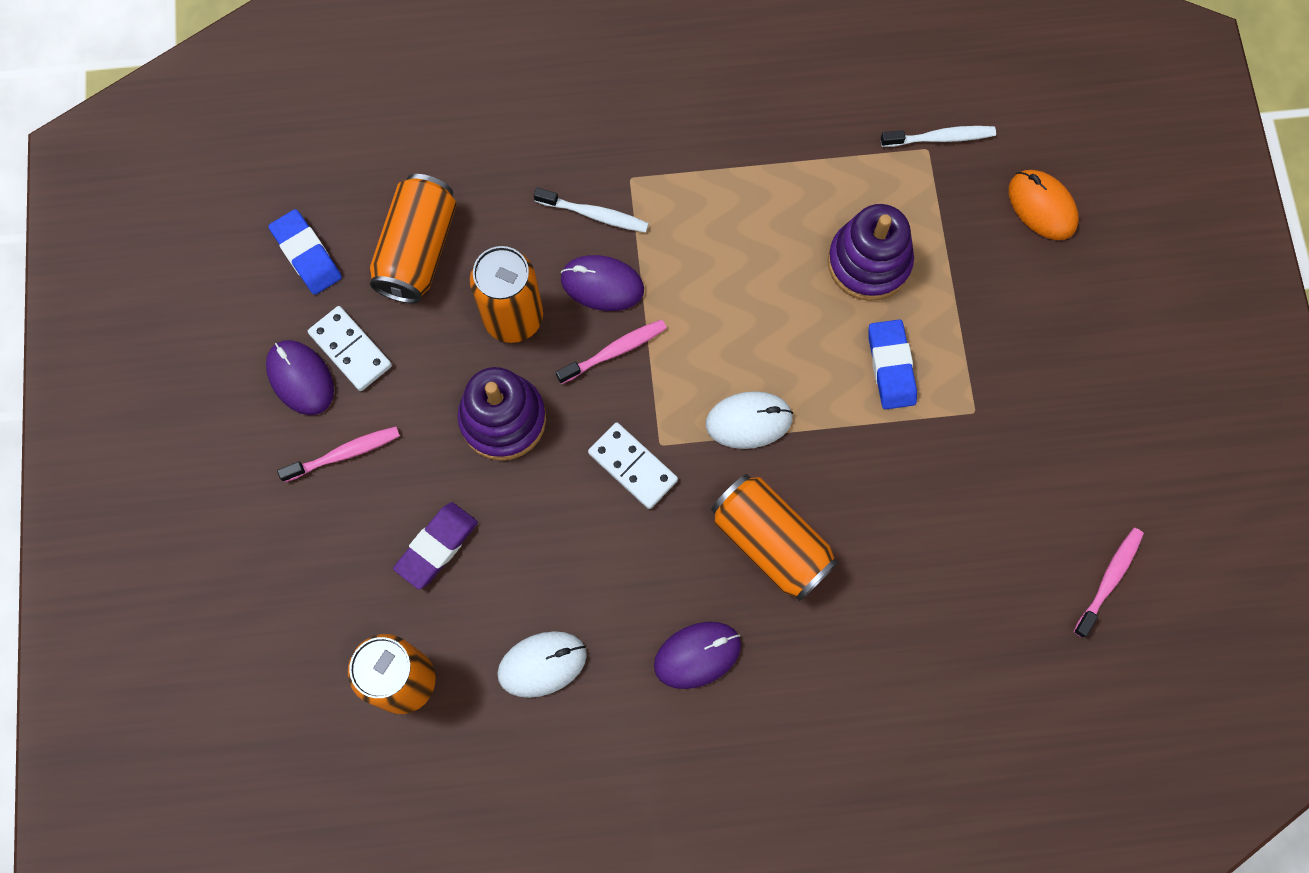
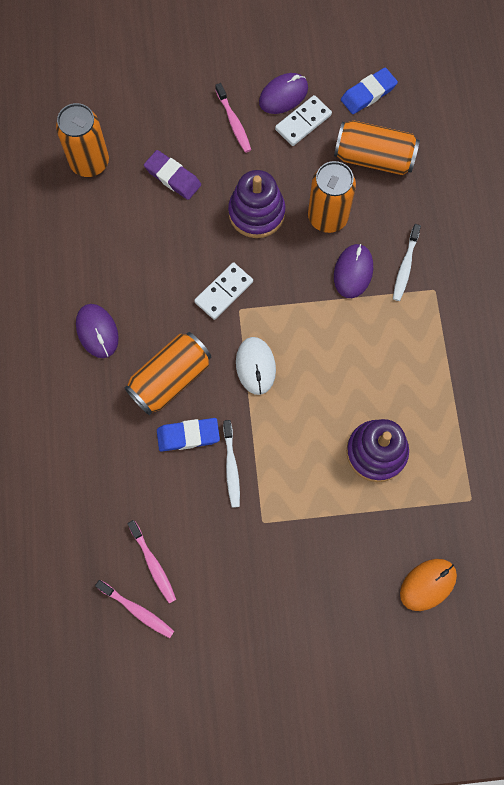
camera: 90 degrees right, 0 degrees up
white mouse [497,631,587,698] -> none
pink toothbrush [556,319,667,384] -> pink toothbrush moved to [127,520,176,604]
blue eraser [869,319,917,409] -> blue eraser moved to [157,418,220,452]
white toothbrush [881,126,996,147] -> white toothbrush moved to [223,420,240,508]

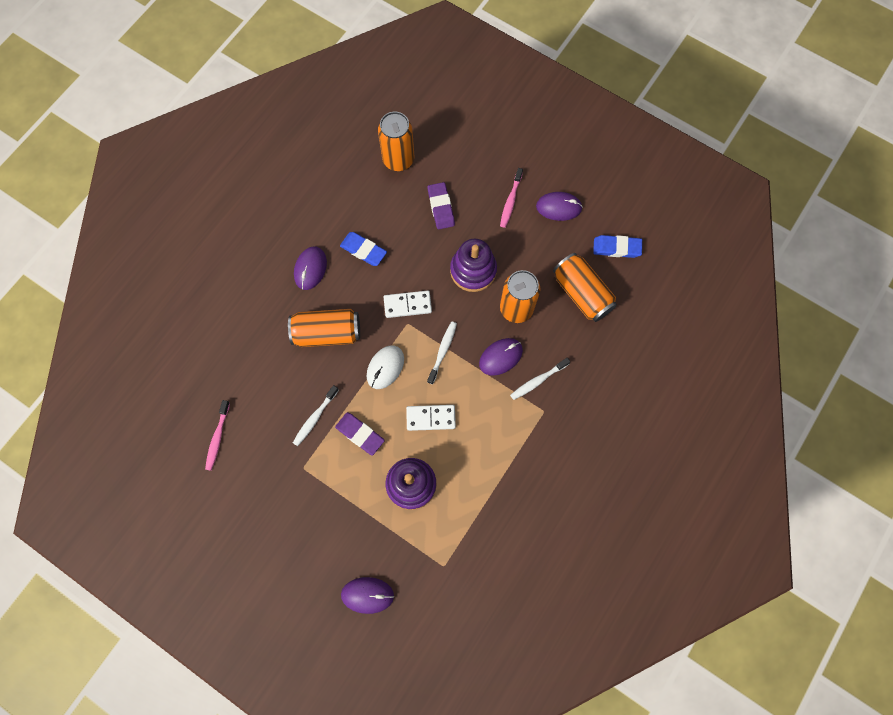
camera: 40 degrees right, 0 degrees up
pink toothbrush [95,580,174,638] -> none
blue eraser [157,418,220,452] -> blue eraser moved to [340,232,387,266]
white domino [275,95,332,146] -> white domino moved to [406,405,456,431]
orange mouse [400,559,457,611] -> purple mouse [341,577,394,614]
none -> purple eraser [335,412,385,456]
none -> white toothbrush [427,322,457,384]

